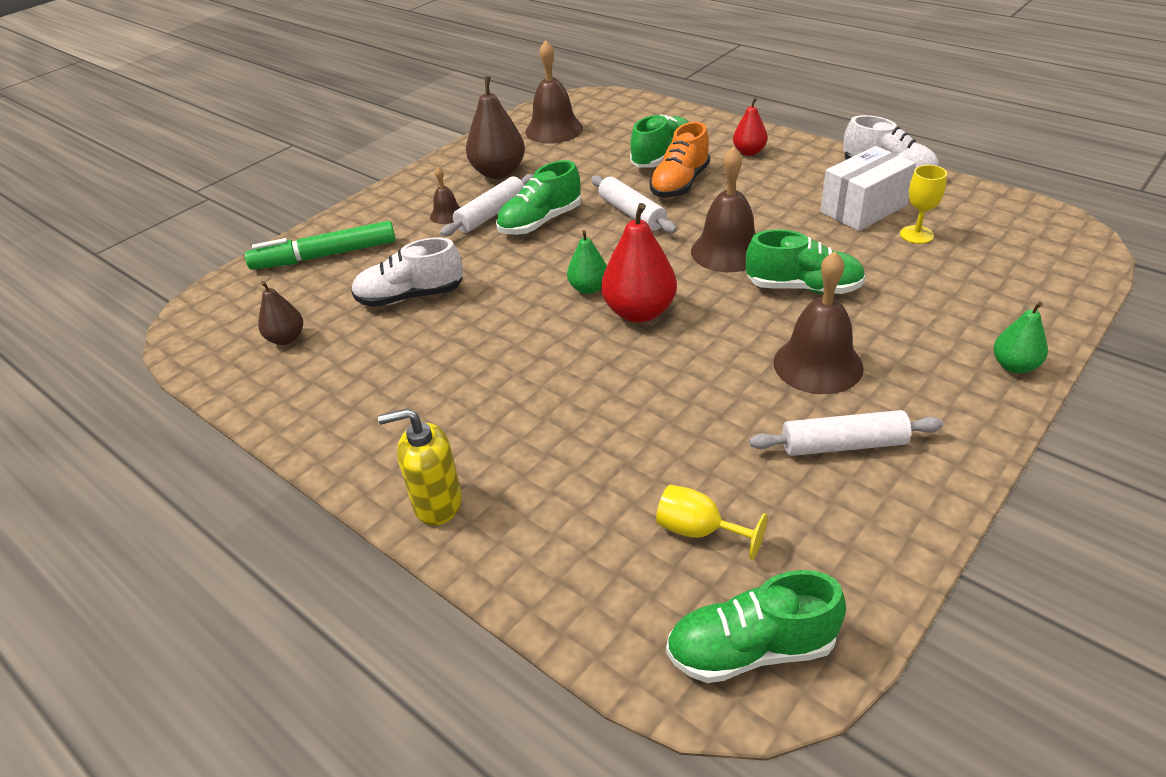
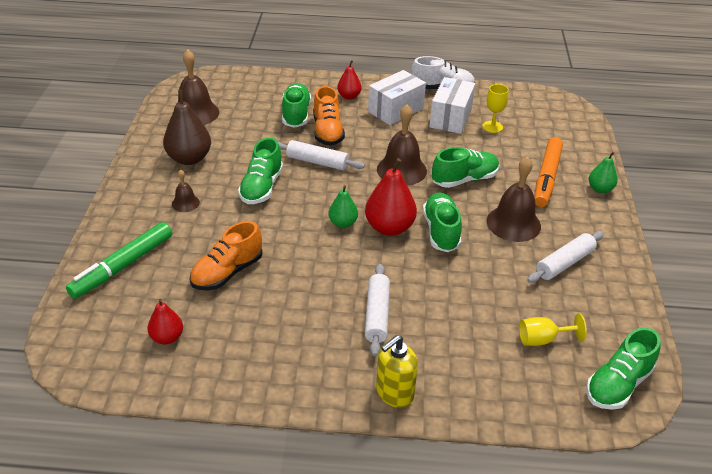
camera: 40 degrees left, 0 degrees up
brown pear [258,281,303,345] -> red pear [147,299,183,344]
white shoe [351,237,463,307] -> orange shoe [189,221,262,291]
white rolling pin [440,174,534,237] -> white rolling pin moved to [365,264,390,356]
none -> white box [368,70,426,125]
none -> green shoe [423,193,462,252]
none -> orange marker [534,137,563,207]

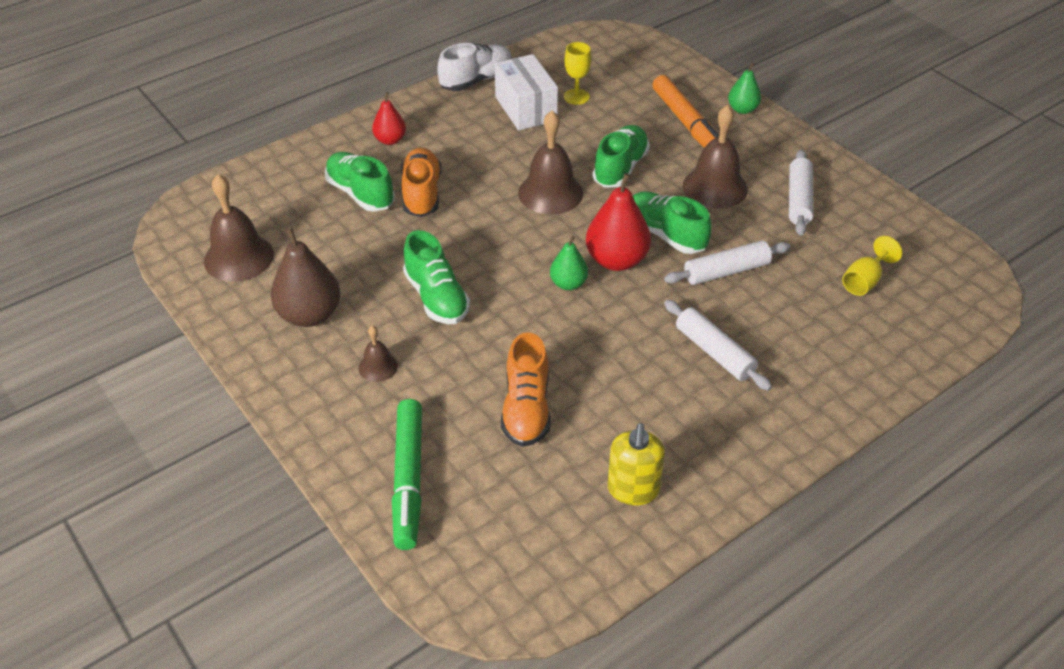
camera: 40 degrees left, 5 degrees up
red pear [147,299,183,344] -> none
white rolling pin [278,140,365,171] -> white rolling pin moved to [664,241,790,285]
orange shoe [313,86,345,146] -> orange shoe turned 135 degrees counterclockwise [401,147,441,217]
white box [368,70,426,125] -> none
yellow soap dispenser [376,335,418,408] -> yellow soap dispenser moved to [608,423,665,505]
green shoe [586,327,661,410] -> none

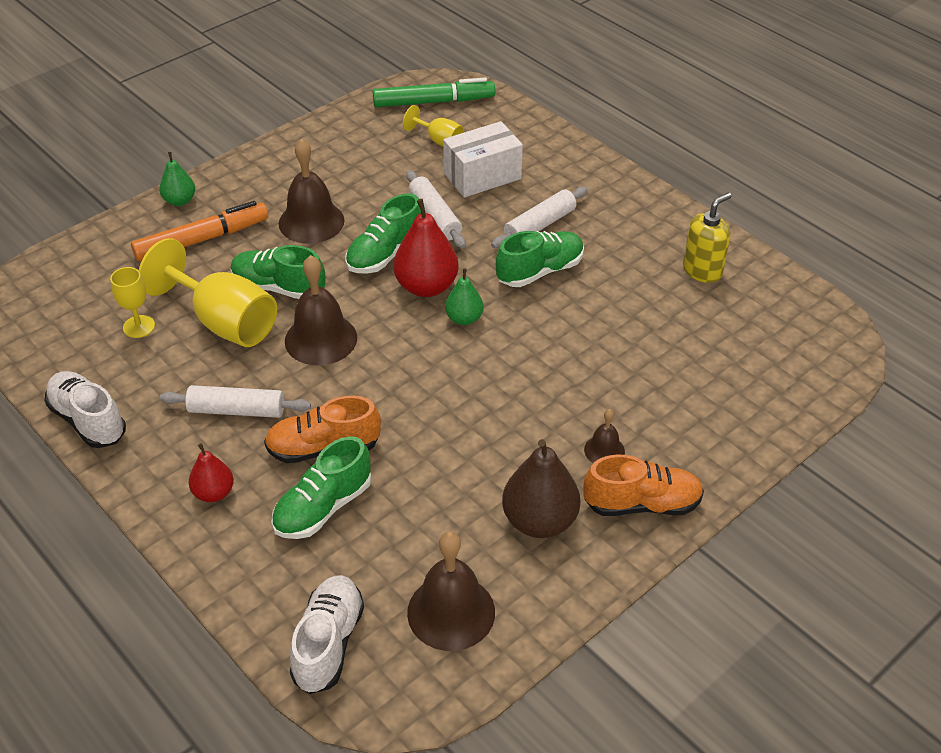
camera: 95 degrees left, 0 degrees up
green marker [392,399,422,550] -> green marker moved to [373,78,495,107]
green shoe [403,230,470,324] -> green shoe moved to [496,231,584,287]
white box [494,54,558,130] -> white box moved to [443,121,523,198]
orange shoe [501,332,551,447] -> orange shoe moved to [583,455,704,516]
yellow soap dispenser [608,423,665,505] -> yellow soap dispenser turned 45 degrees counterclockwise [683,193,731,283]
white rolling pin [789,149,813,236] -> white rolling pin moved to [160,385,311,418]
none -> yellow goblet [139,238,277,347]
none -> white shoe [290,575,364,694]

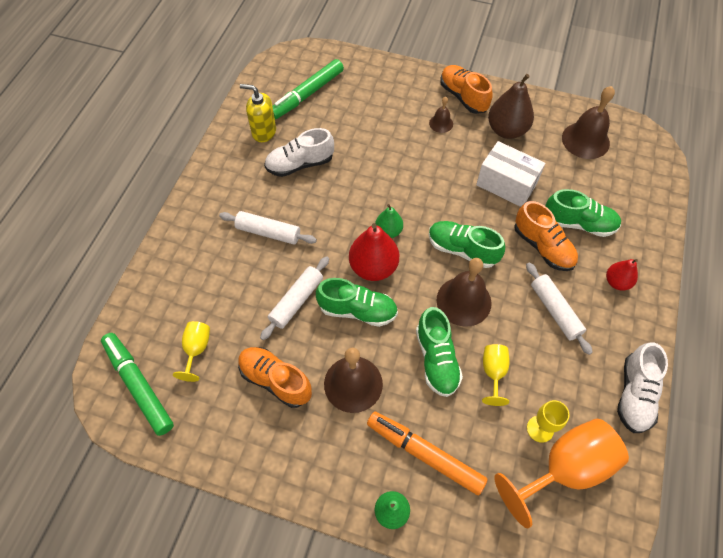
camera: 120 degrees left, 15 degrees up
yellow goblet [139,238,277,347] -> yellow goblet [482,344,510,406], size x0.51
white shoe [290,575,364,694] -> white shoe moved to [264,128,334,177]
white box [443,121,523,198] -> white box moved to [476,141,545,207]
green shoe [496,231,584,287] -> green shoe moved to [429,221,505,268]
none -> orange shoe [238,347,312,408]
none -> green marker [272,59,344,119]
none -> orange goblet [494,419,629,528]

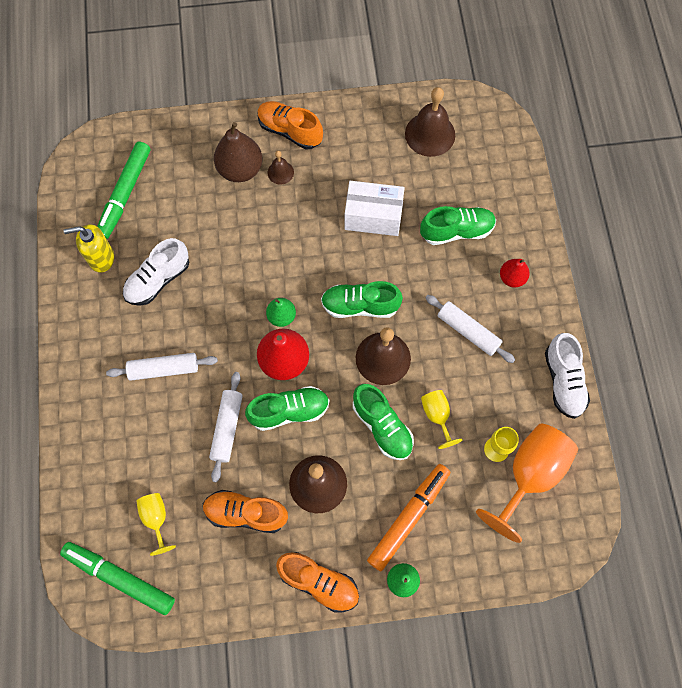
camera: 25 degrees left, 10 degrees up
orange marker [367,411,488,495] -> orange marker turned 120 degrees clockwise [367,464,450,571]
brown pear [488,74,534,139] -> brown pear moved to [214,122,263,182]
orange shoe [514,201,578,271] -> orange shoe moved to [276,552,359,613]

